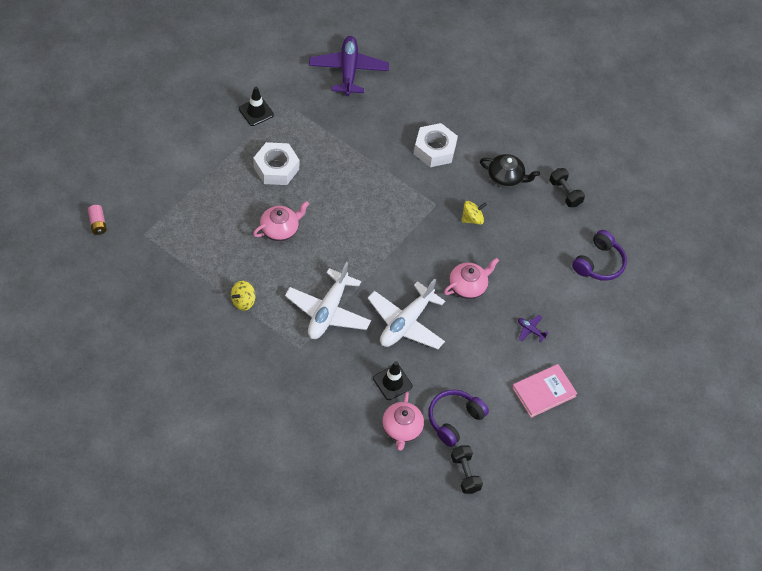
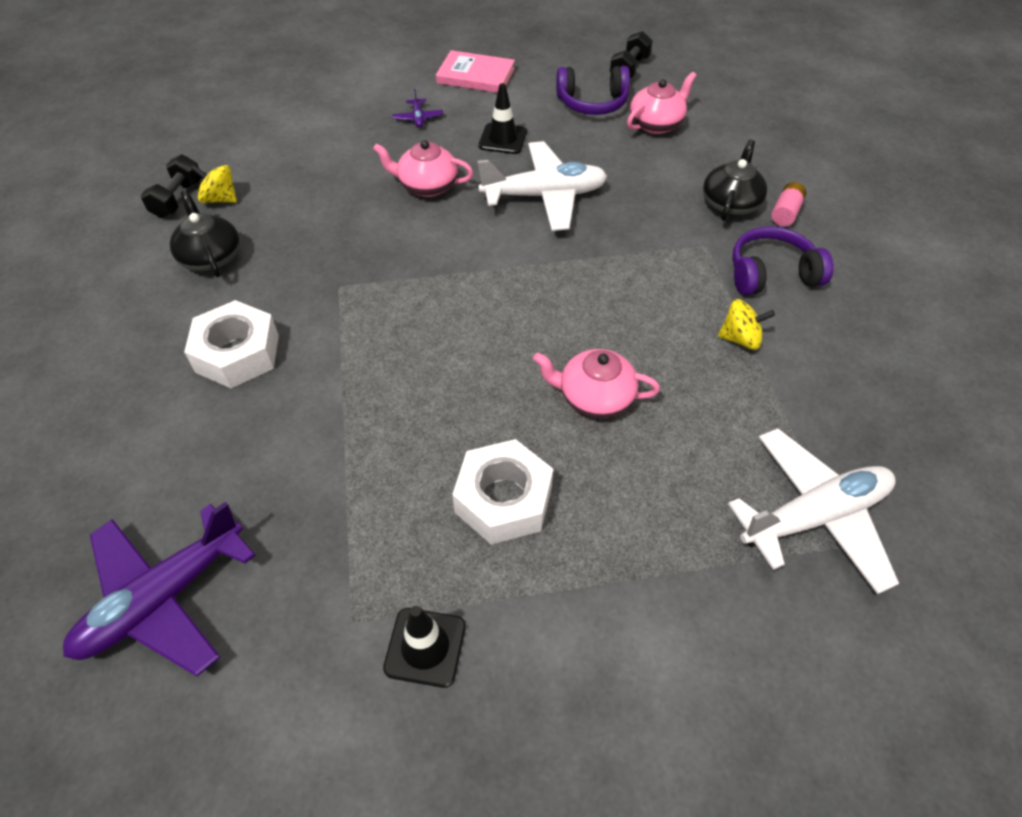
camera: 130 degrees left, 5 degrees down
pink battery [88,205,107,235] -> pink battery moved to [771,182,806,226]
white plane [285,262,371,339] -> white plane moved to [728,428,899,594]
black traffic cone [373,361,412,400] -> black traffic cone moved to [479,83,527,154]
yellow spinning top [461,201,487,225] -> yellow spinning top moved to [191,165,237,203]
purple headphones [572,230,627,281] -> purple headphones moved to [732,226,834,295]
none -> black teapot [703,140,767,221]

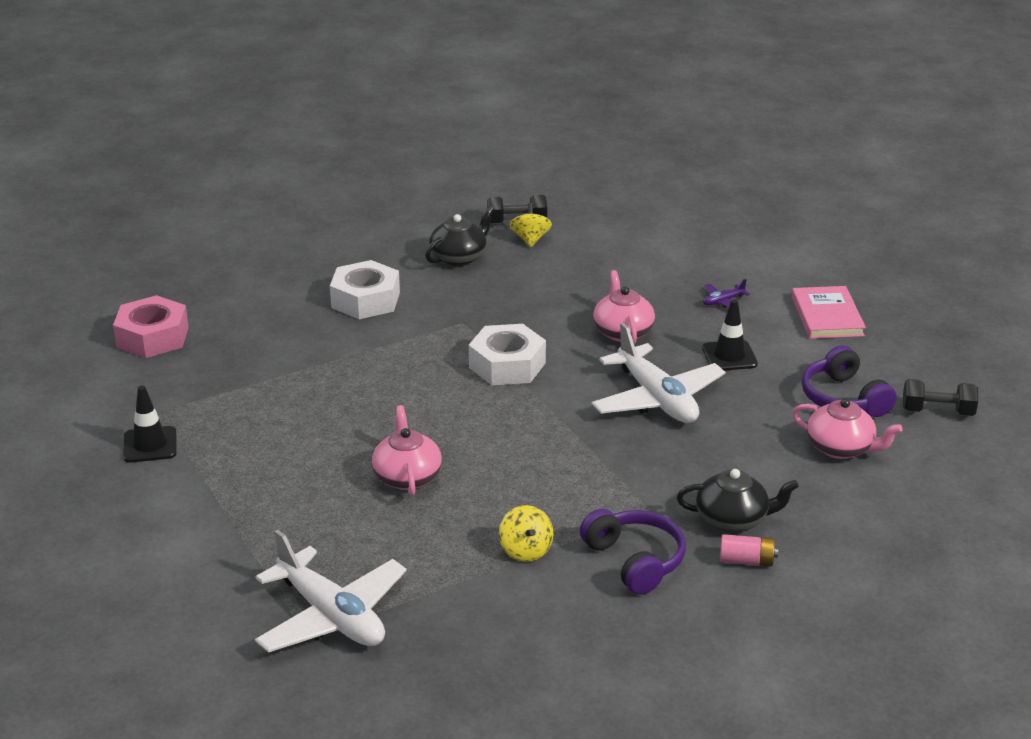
camera: 70 degrees right, 20 degrees down
purple plane [63,502,256,676] -> pink nut [113,295,189,358]
white nut [452,439,553,545] -> white nut moved to [469,324,546,385]

